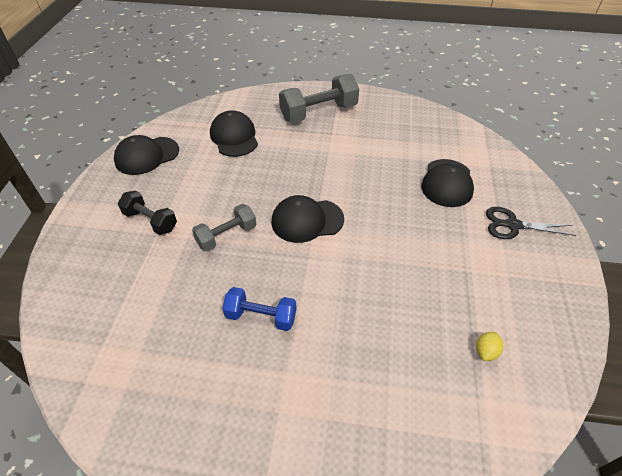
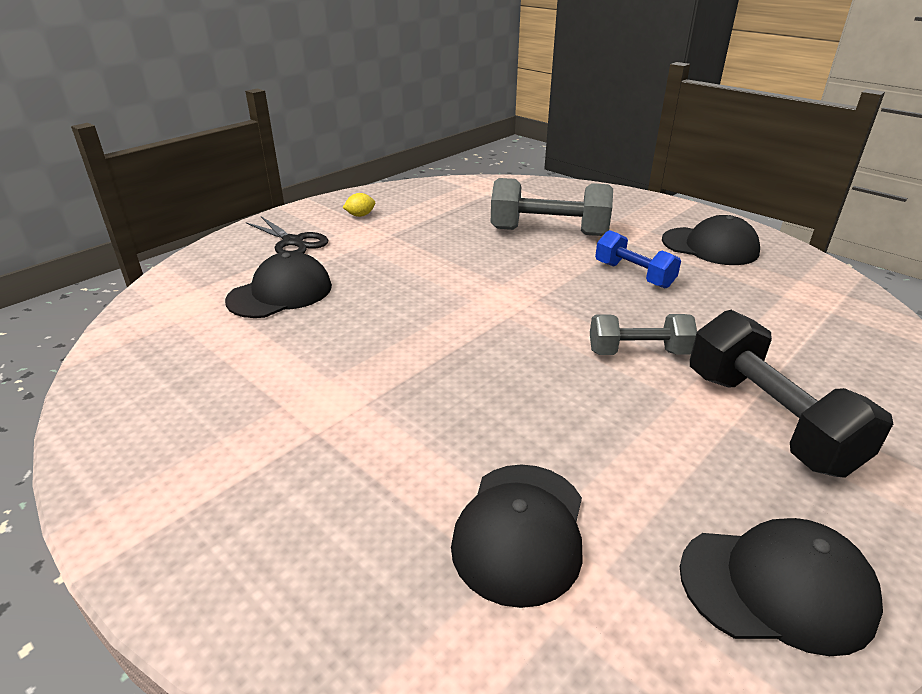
camera: 145 degrees left, 15 degrees down
black dumbbell [118,191,177,235] -> black dumbbell [690,310,893,478], size x1.63
black cap [272,195,344,243] -> black cap moved to [662,215,760,265]
grey dumbbell [279,74,359,123] -> grey dumbbell moved to [491,178,613,236]
yellow lemon [476,332,503,361] -> yellow lemon moved to [343,193,375,217]

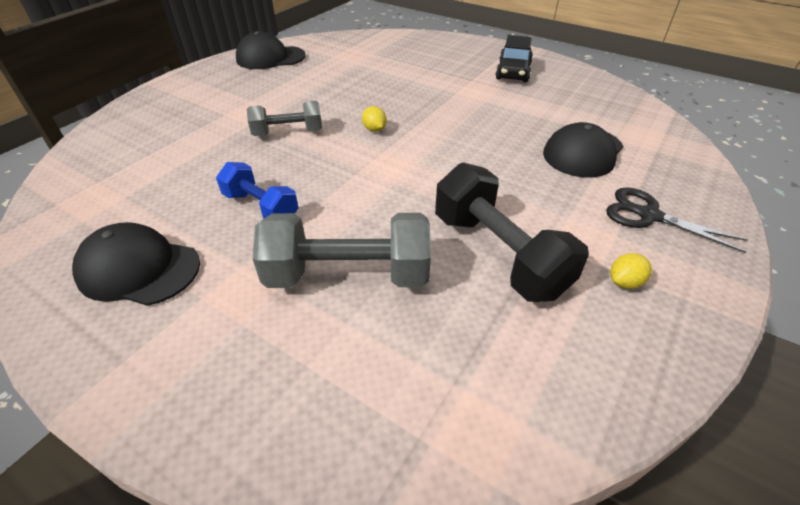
camera: 170 degrees right, 10 degrees up
black cap [451,464,583,608] -> none
black dumbbell [690,310,893,478] -> black dumbbell moved to [435,162,589,302]
none -> yellow lemon [362,106,387,132]
none -> black car [496,35,533,82]

